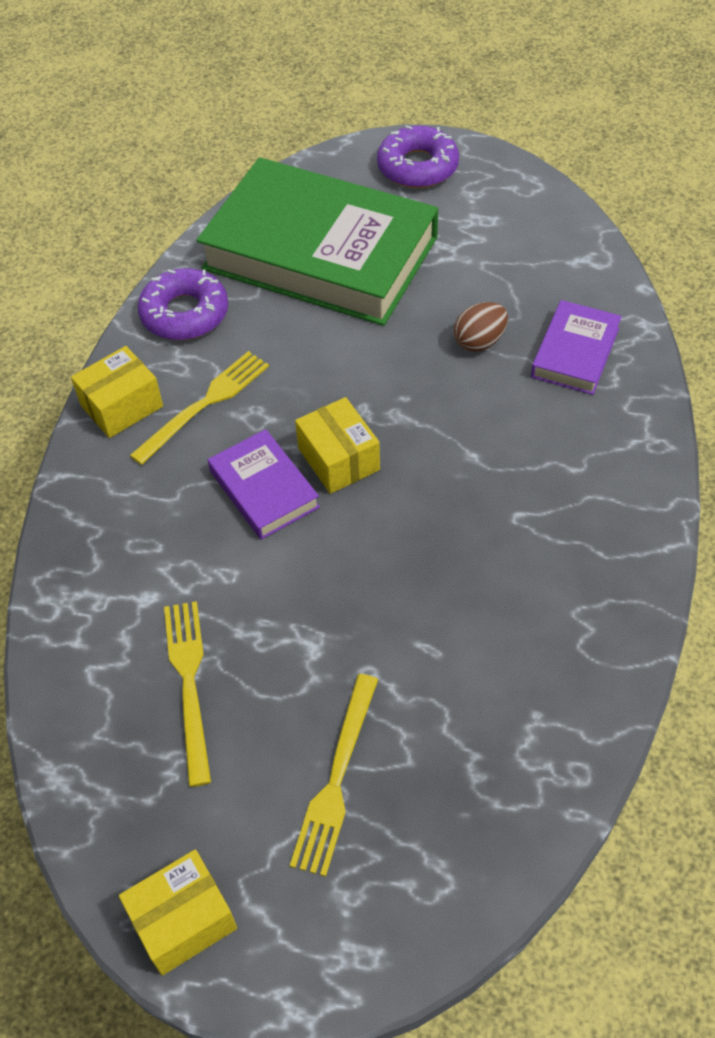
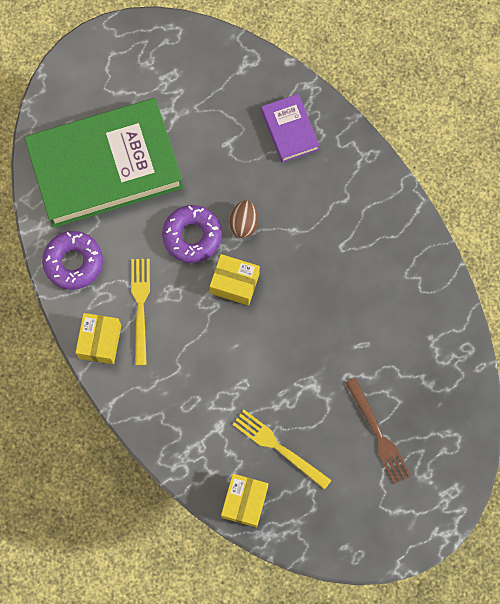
camera: 45 degrees left, 20 degrees up
yellow box [119,849,237,975] -> yellow box moved to [221,474,268,528]
purple book [208,429,320,540] -> none
yellow fork [290,674,378,877] -> brown fork [345,378,411,484]
purple donut [377,125,459,188] -> purple donut moved to [162,205,222,263]
brown egg [454,302,508,352] -> brown egg moved to [229,200,258,238]

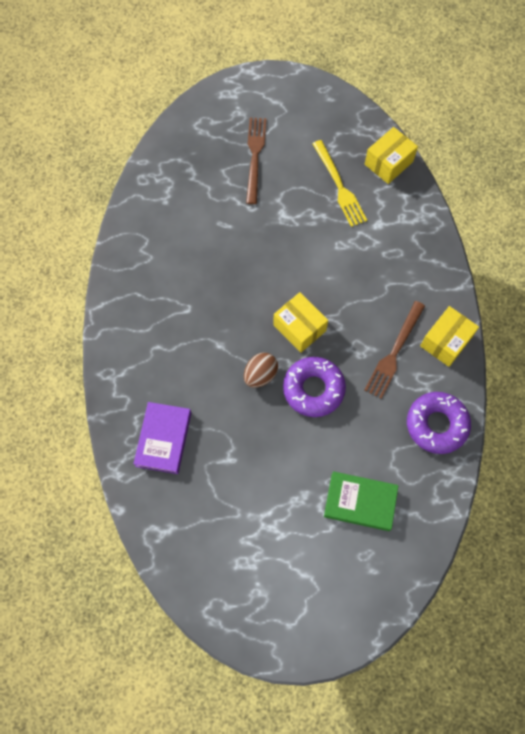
camera: 150 degrees left, 5 degrees down
green book [24,98,183,228] -> green book [324,471,399,531], size x0.44
yellow fork [131,259,150,365] -> brown fork [365,301,425,399]

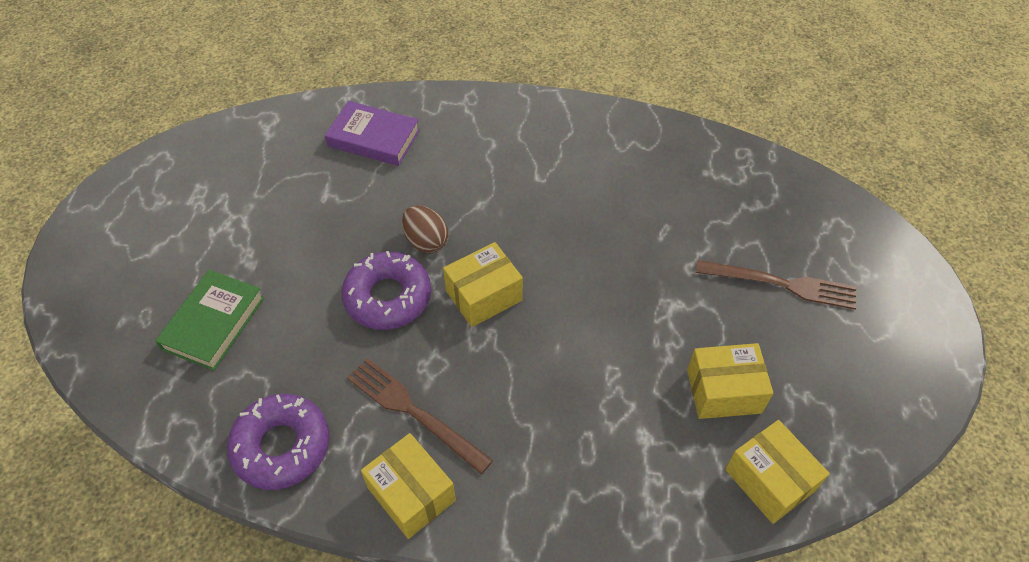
camera: 100 degrees right, 15 degrees down
yellow fork [312,140,367,227] -> yellow box [687,343,773,419]

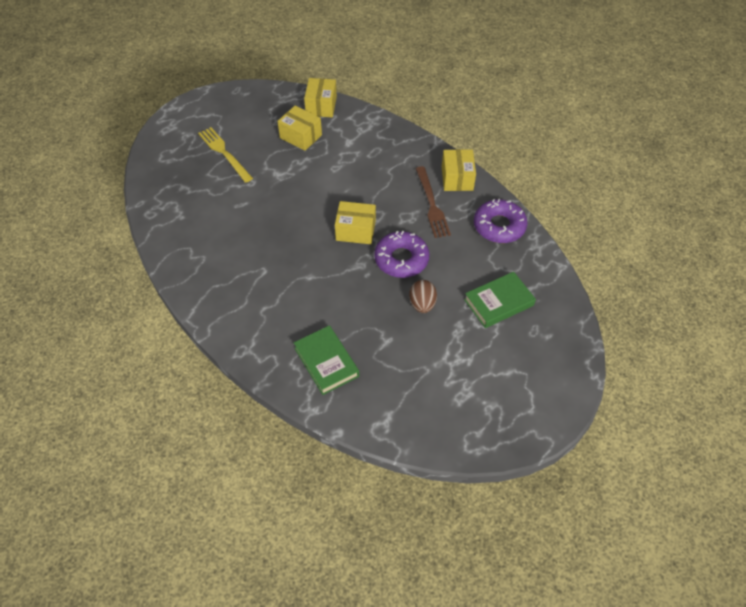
camera: 140 degrees left, 0 degrees up
purple book [325,101,420,166] -> green book [294,325,359,395]
brown egg [402,206,448,253] -> brown egg moved to [409,280,437,313]
brown fork [696,260,856,310] -> yellow fork [198,127,253,183]

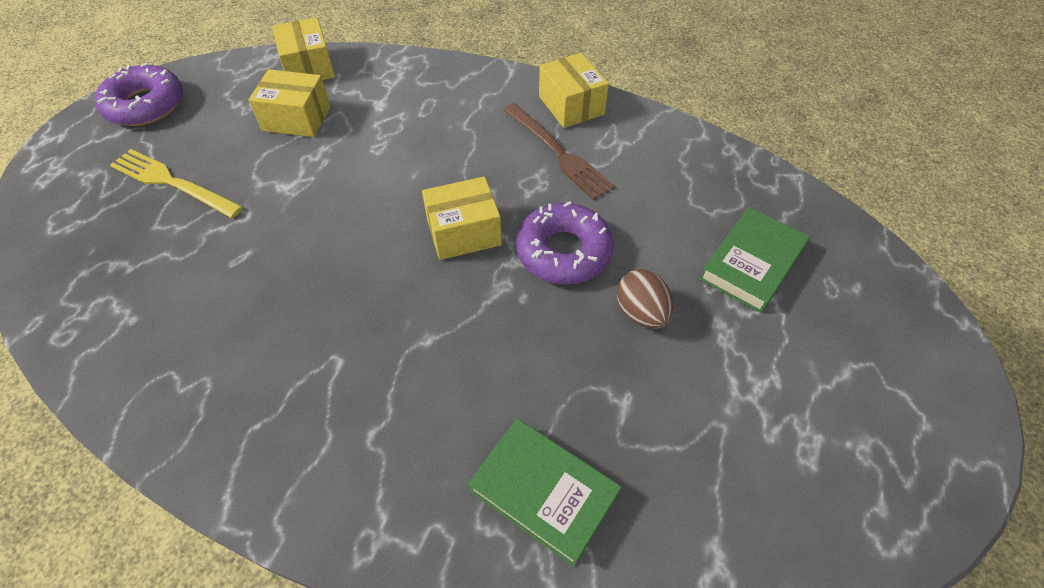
camera: 25 degrees left, 0 degrees up
purple donut [474,199,528,243] -> purple donut moved to [95,63,183,126]

